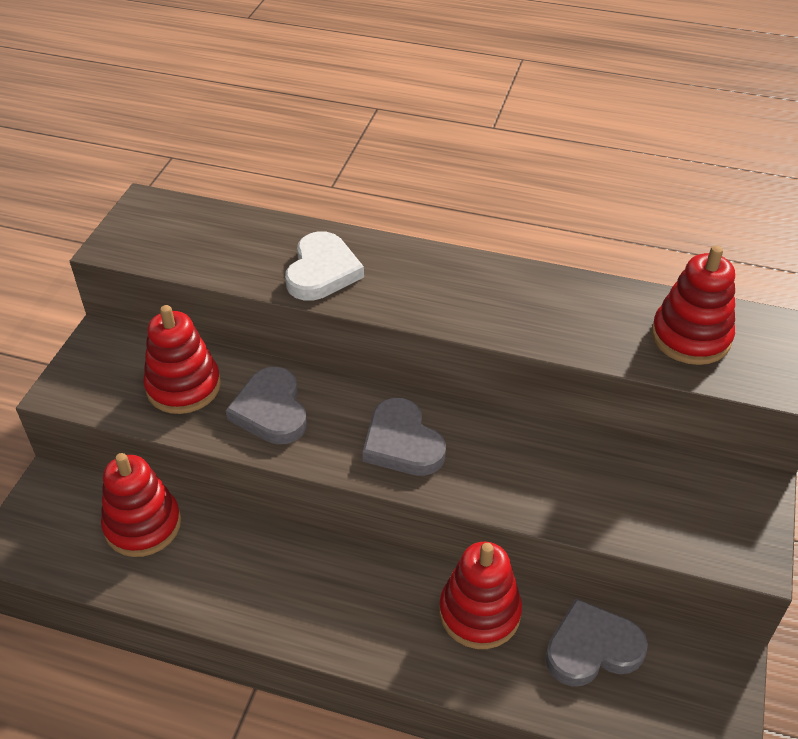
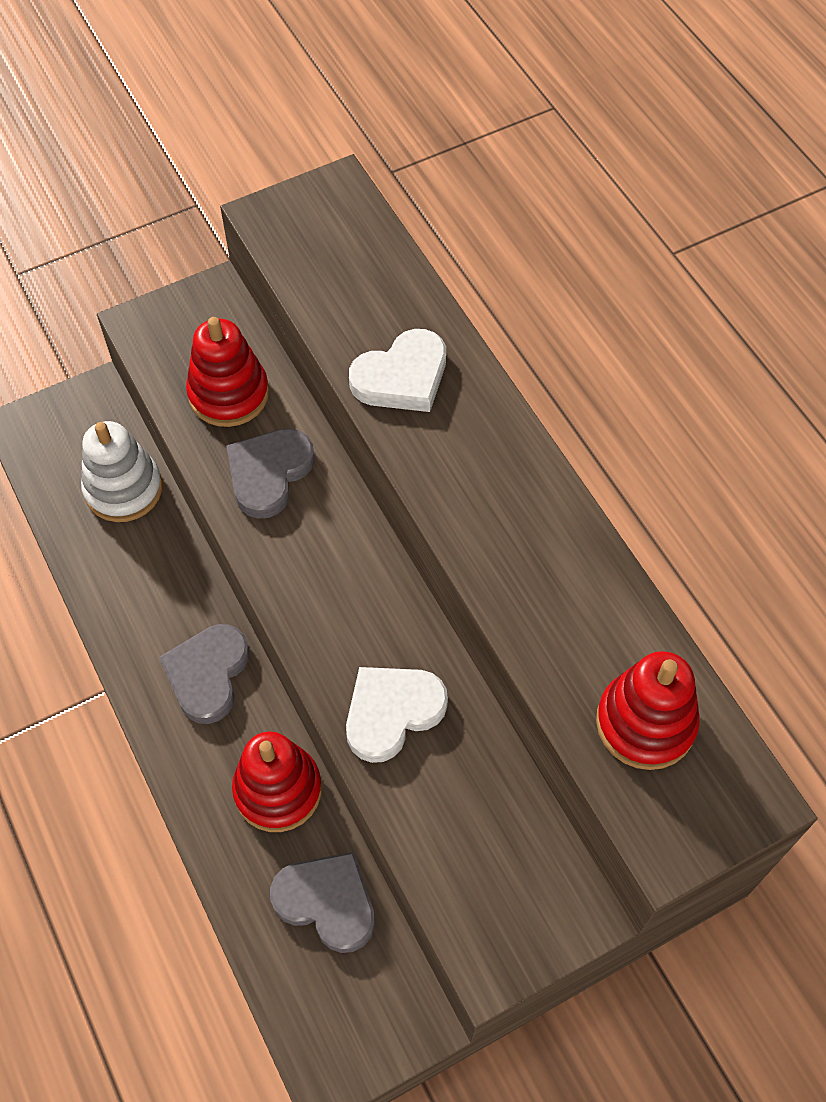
camera: 45 degrees right, 15 degrees up
red stacking toy [101,453,181,557] -> white stacking toy [81,421,163,522]
grey heart [363,398,446,476] -> grey heart moved to [159,624,249,724]
none -> white heart [346,667,448,763]

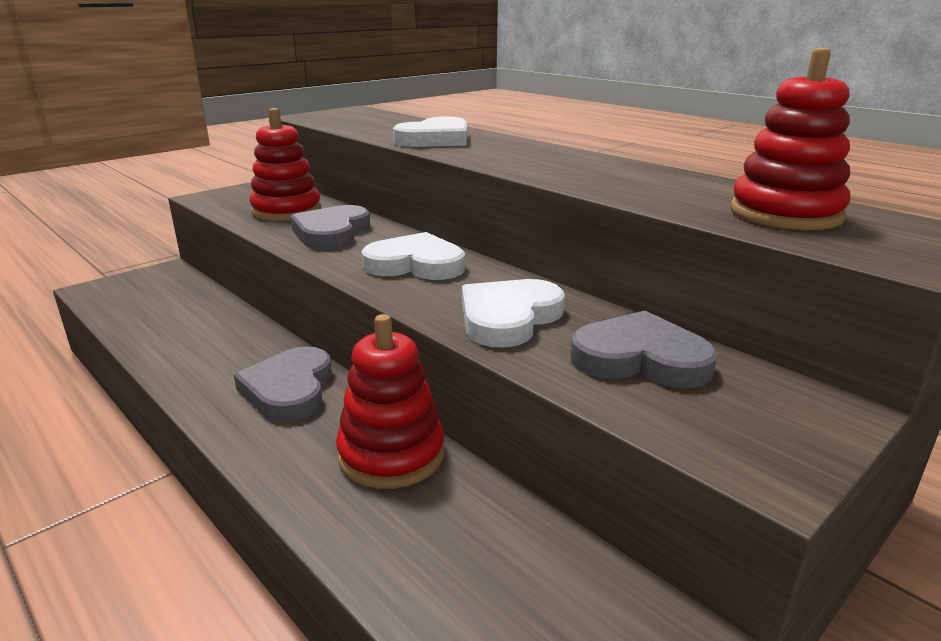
camera: 15 degrees left, 35 degrees down
white stacking toy [81,421,163,522] -> none
grey heart [270,852,375,953] -> grey heart moved to [570,311,718,388]
none -> white heart [361,232,465,280]

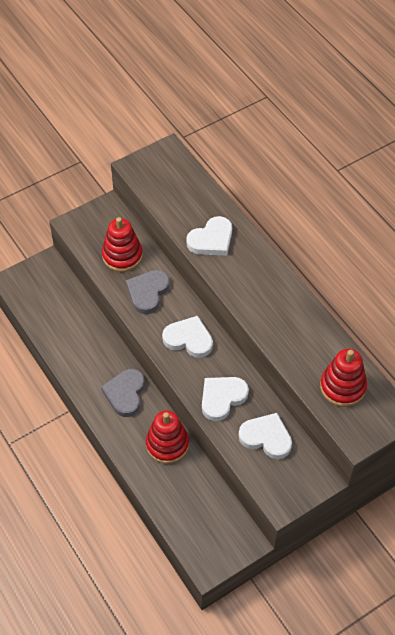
camera: 10 degrees right, 30 degrees up
grey heart [570,311,718,388] -> white heart [238,413,292,459]

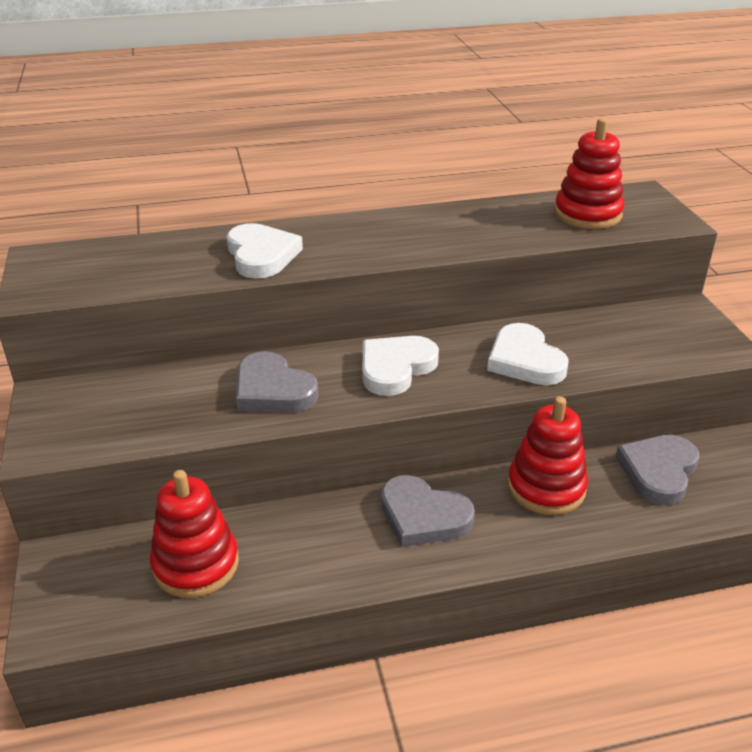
camera: 70 degrees left, 20 degrees down
red stacking toy [102,217,143,272] -> red stacking toy moved to [150,470,239,598]
white heart [238,413,292,459] -> none
none -> grey heart [616,435,699,505]

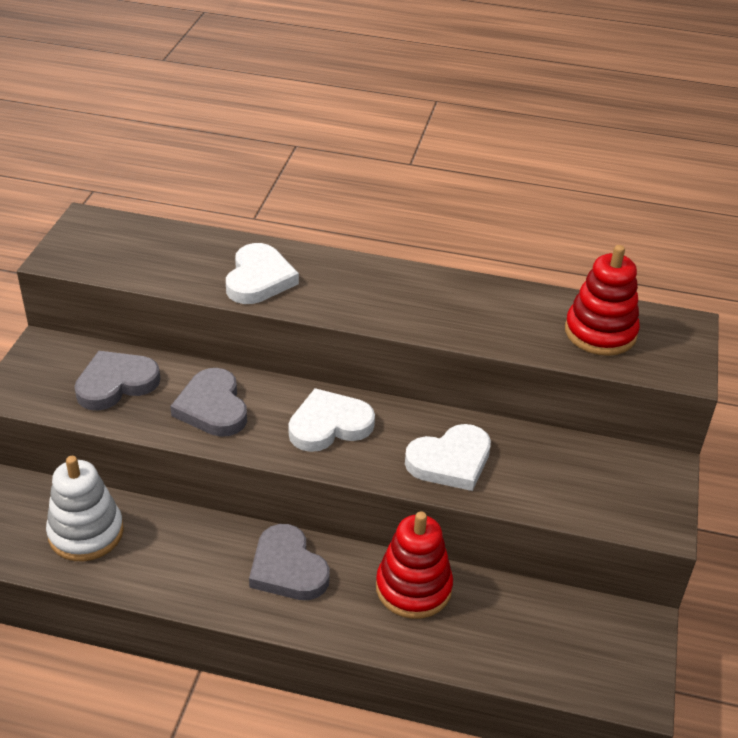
camera: 25 degrees right, 5 degrees up
red stacking toy [150,470,239,598] -> white stacking toy [46,456,124,561]
white heart [487,323,569,385] -> white heart turned 120 degrees counterclockwise [405,424,491,491]
grey heart [616,435,699,505] -> grey heart moved to [74,351,161,410]

